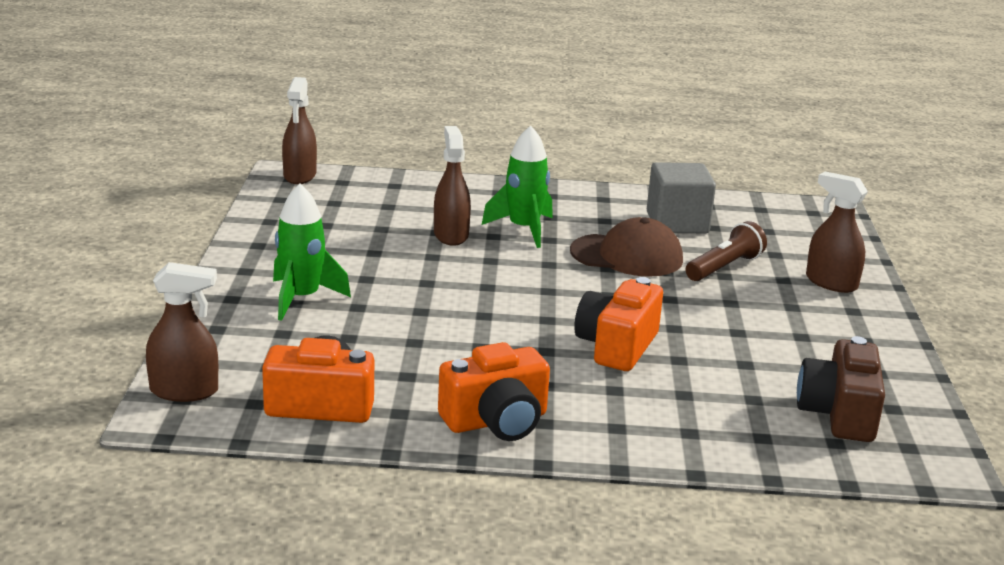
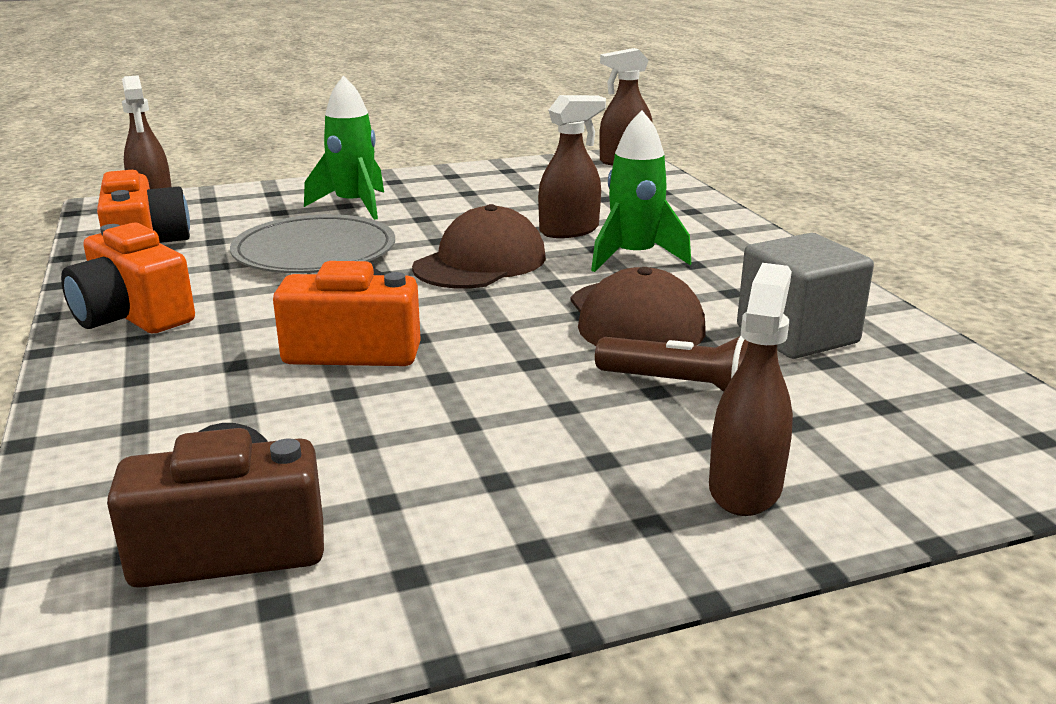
camera: 70 degrees right, 0 degrees up
none -> grey plate [230,214,395,273]
none -> brown cap [412,204,546,289]

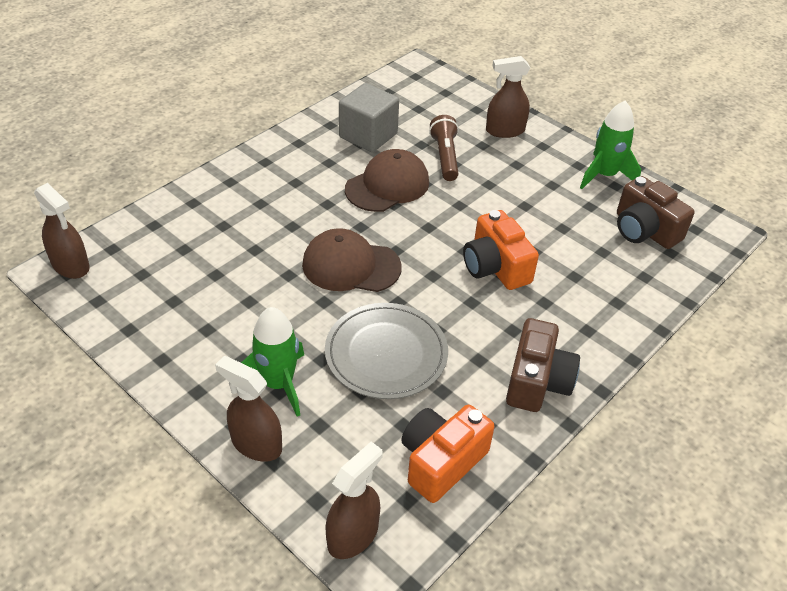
camera: 120 degrees left, 20 degrees up
orange camera [61,223,195,333] -> brown camera [506,318,580,412]
brown spray bottle [538,95,606,238] -> brown spray bottle moved to [215,356,282,462]
green rocket [591,111,691,272] -> green rocket moved to [580,100,641,189]

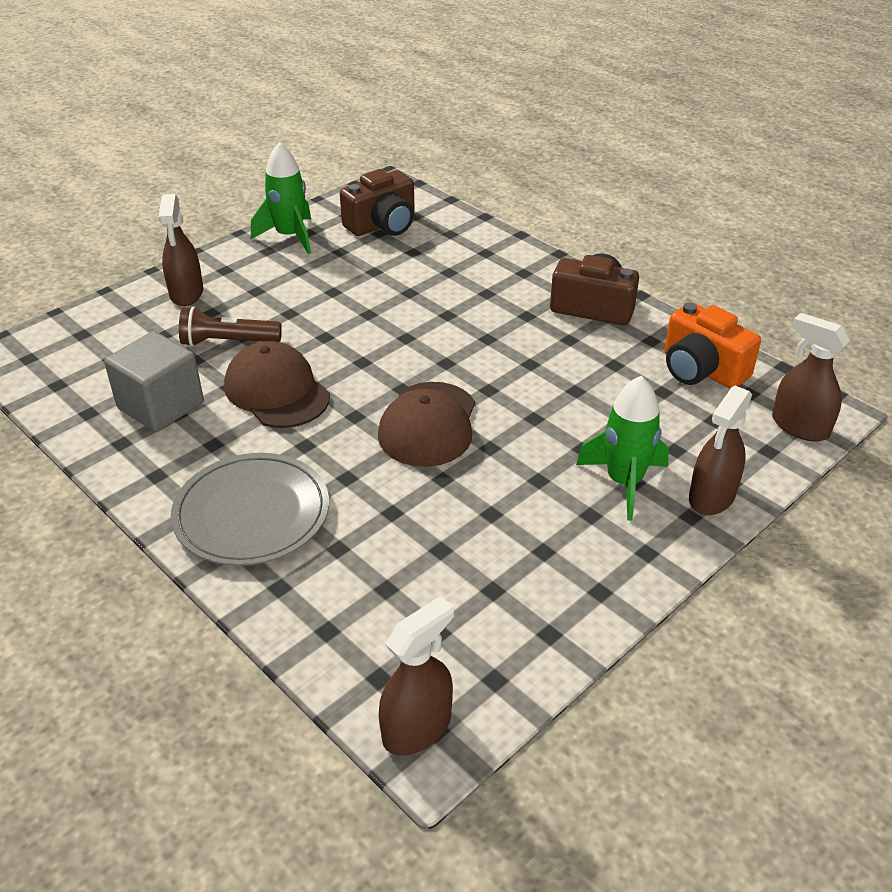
camera: 85 degrees left, 5 degrees down
grey plate [325,303,448,399] -> grey plate moved to [171,453,329,566]
orange camera [463,210,539,290] -> none

